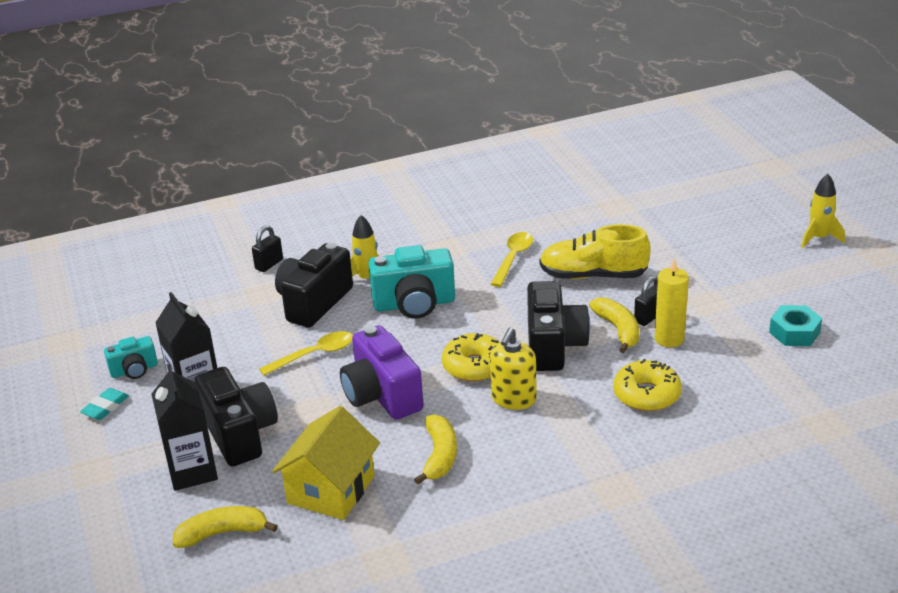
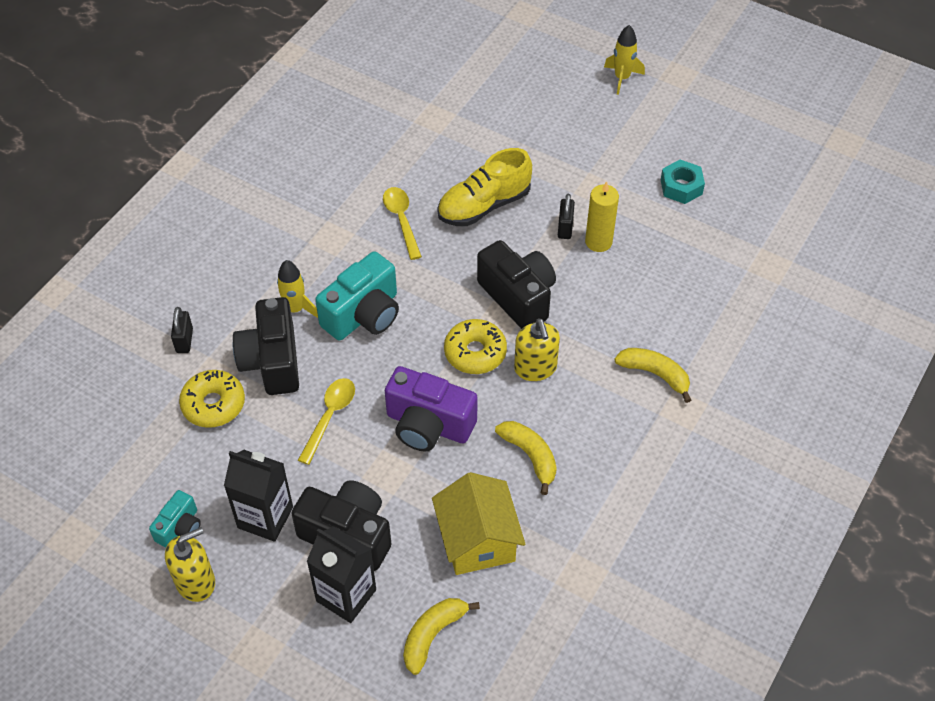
camera: 40 degrees left, 20 degrees up
turquoise eraser [80,388,129,420] -> yellow soap dispenser [165,527,215,602]
yellow banana [589,298,639,353] -> yellow banana moved to [614,348,691,403]
yellow donut [613,359,682,411] -> yellow donut moved to [179,370,245,428]

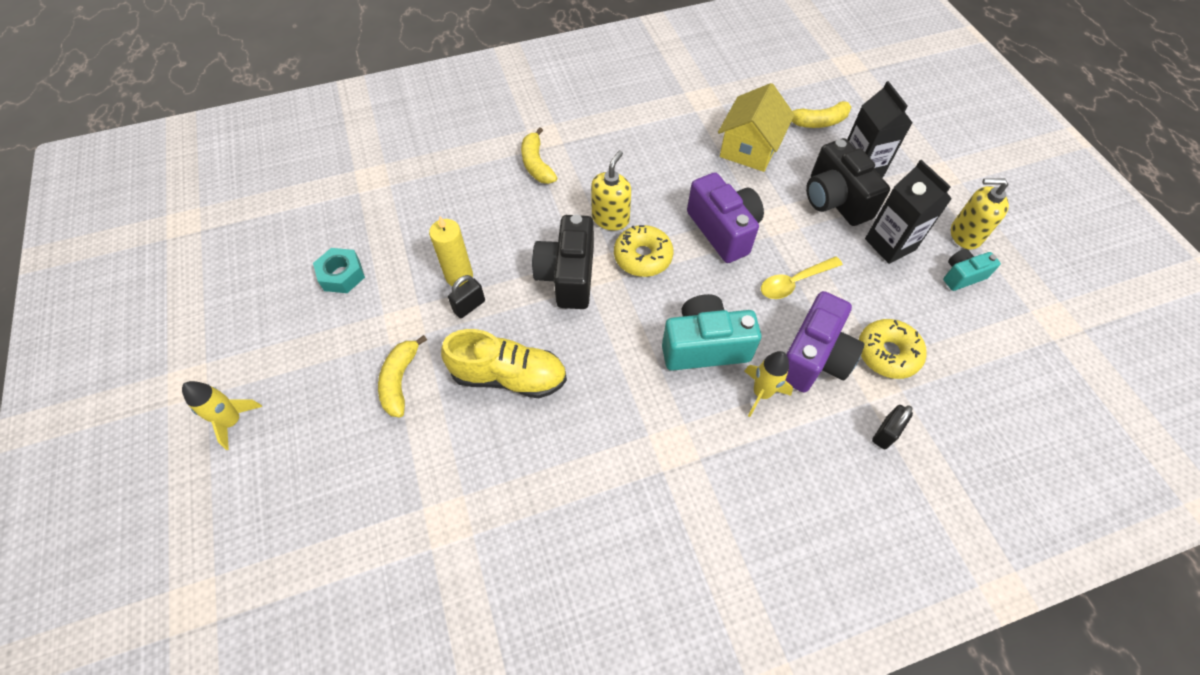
camera: 140 degrees left, 5 degrees up
black camera [233,297,299,395] -> purple camera [786,291,864,392]
yellow spoon [383,187,422,260] -> none
yellow banana [495,421,557,495] -> yellow banana moved to [378,335,427,418]

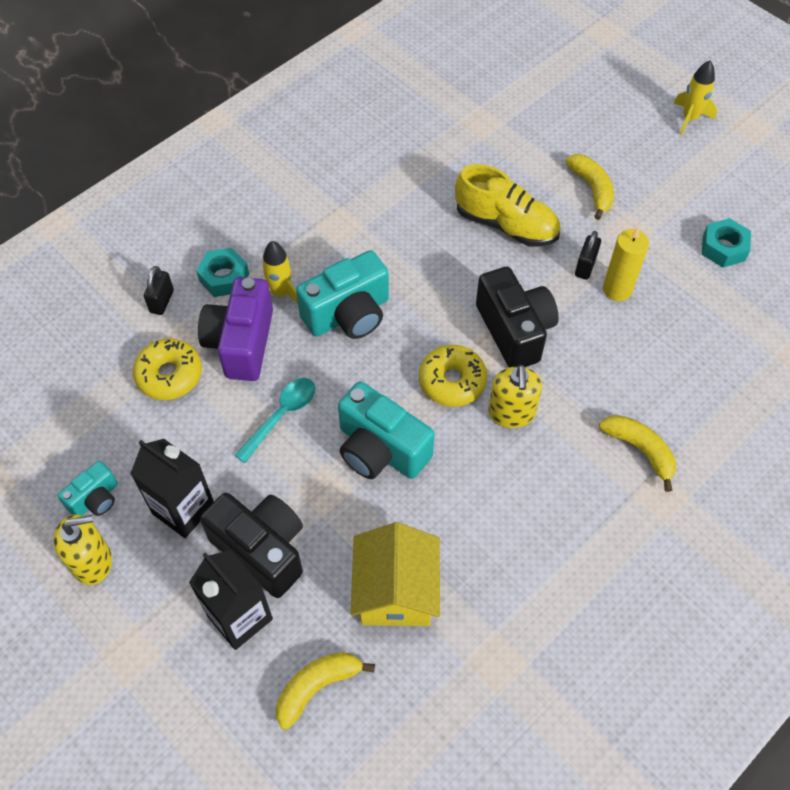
camera: 155 degrees right, 0 degrees up
yellow shoe [441,329,567,398] -> yellow shoe turned 135 degrees counterclockwise [455,164,561,247]
purple camera [687,172,764,263] -> turquoise camera [338,381,435,479]
yellow spoon [761,256,843,299] -> turquoise spoon [234,378,315,463]
none -> turquoise nut [196,248,249,297]

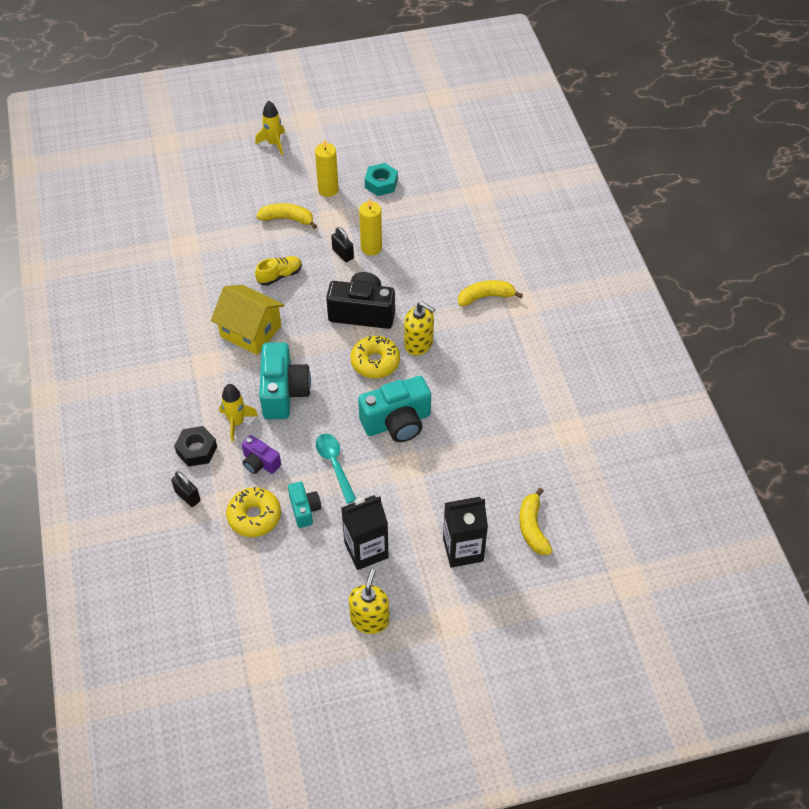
camera: 60 degrees left, 5 degrees down
turquoise camera [57,461,118,516] -> turquoise camera moved to [288,482,321,528]
turquoise nut [196,248,249,297] -> black nut [174,426,217,467]
purple camera [198,277,273,381] -> purple camera [242,435,281,474], size x0.55
black camera [200,493,303,598] -> none
yellow house [351,522,440,626] -> yellow house moved to [211,285,284,355]
yellow shoe [455,164,561,247] -> yellow shoe [255,256,302,286], size x0.58
none -> yellow candle [315,139,339,197]

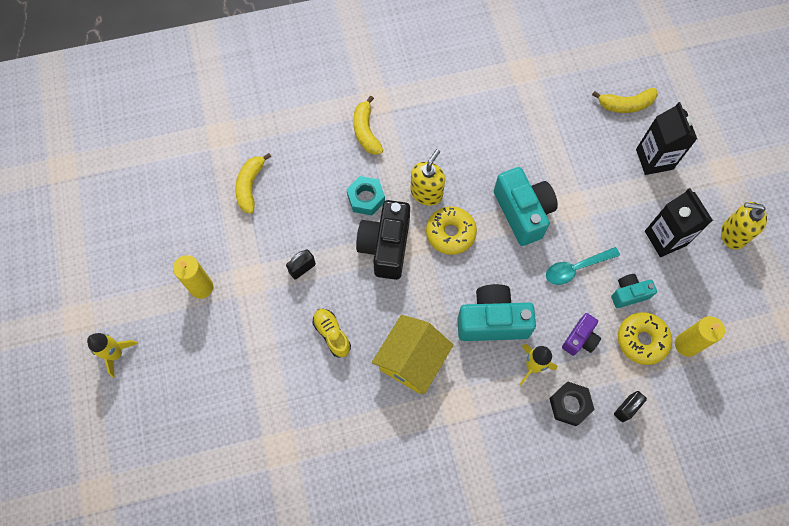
camera: 90 degrees left, 15 degrees up
yellow banana [257,203,317,229] -> yellow banana moved to [235,153,271,214]
yellow candle [359,198,382,256] -> yellow candle moved to [675,316,725,357]
turquoise nut [365,163,398,196] -> turquoise nut moved to [346,176,385,215]

